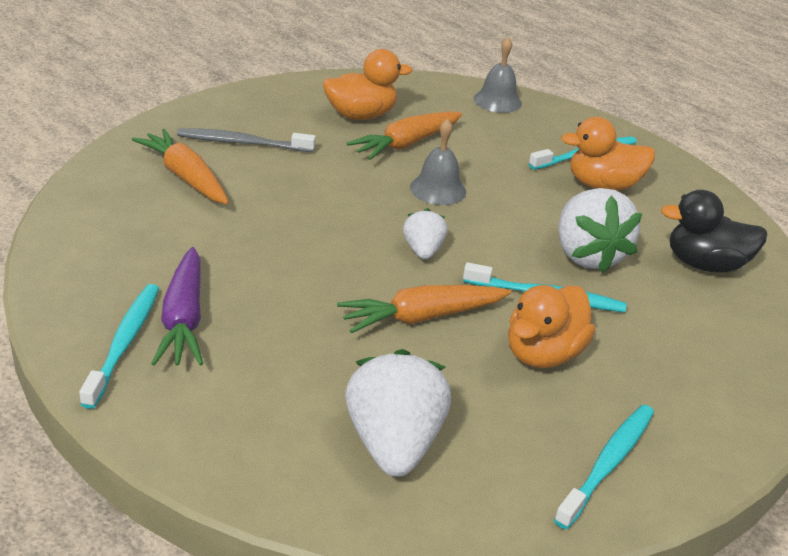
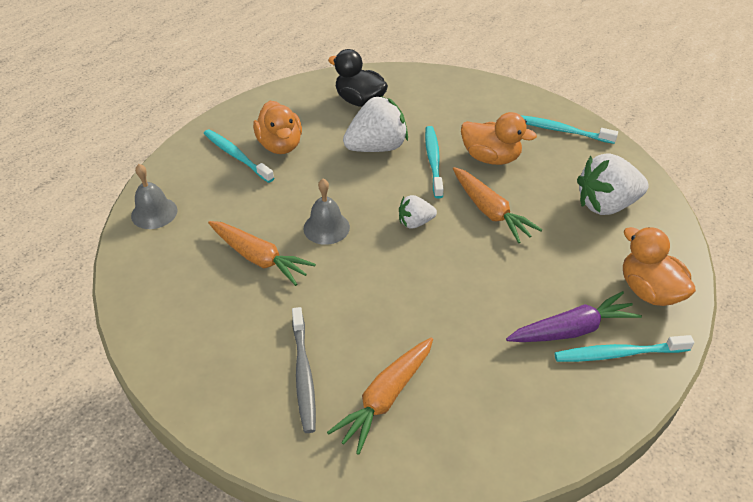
camera: 100 degrees left, 10 degrees up
orange duck [323,49,412,120] -> orange duck moved to [623,227,696,306]
black duck [661,190,767,272] -> black duck turned 135 degrees clockwise [328,49,388,107]

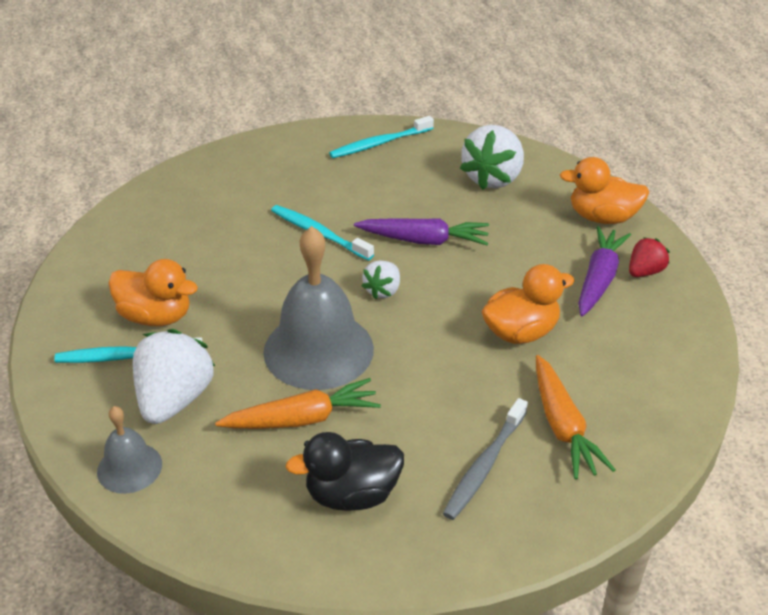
camera: 50 degrees left, 5 degrees down
grey toothbrush [292,307,316,433] -> grey toothbrush turned 90 degrees clockwise [443,398,528,520]
grey bell [303,179,350,245] -> grey bell [263,226,374,390], size x1.92
black duck [328,49,388,107] -> black duck moved to [286,432,404,511]
white strawberry [343,96,408,152] -> white strawberry moved to [133,329,216,424]
orange carrot [453,167,542,243] -> purple carrot [354,218,489,245]
orange duck [461,112,537,165] -> orange duck moved to [482,264,575,344]
turquoise toothbrush [555,335,694,362] -> red strawberry [629,237,670,277]

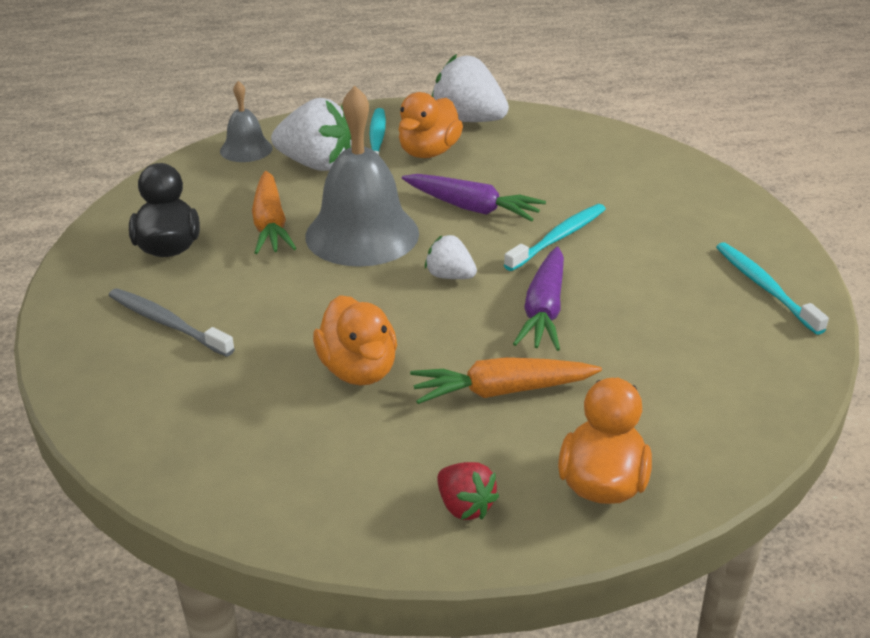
camera: 95 degrees right, 5 degrees down
white strawberry [460,125,524,190] -> white strawberry moved to [432,54,509,122]
orange carrot [536,355,616,479] -> orange carrot moved to [410,357,602,404]
purple carrot [578,226,631,316] -> purple carrot moved to [402,174,546,221]

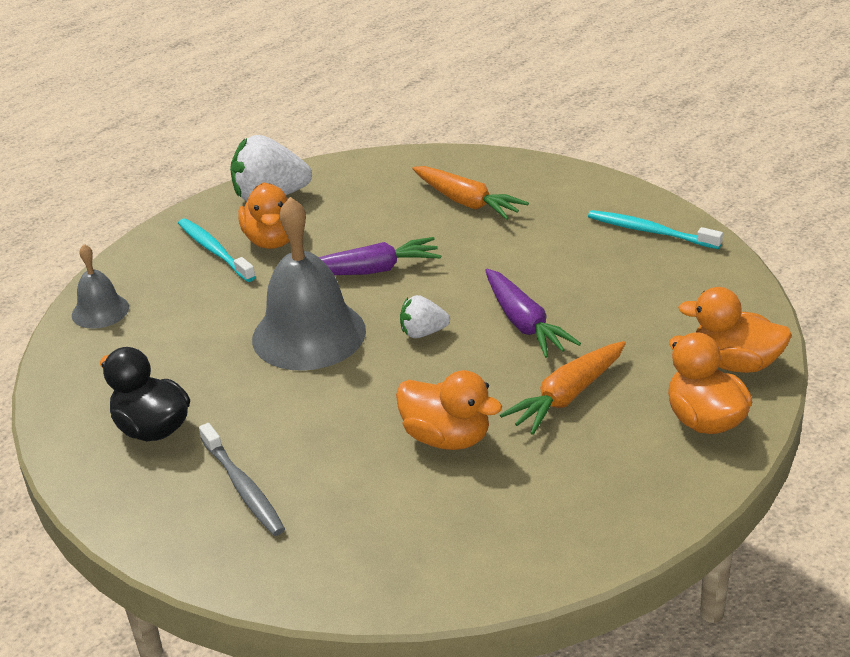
camera: 35 degrees left, 0 degrees up
grey toothbrush [109,288,235,357] -> grey toothbrush turned 120 degrees counterclockwise [199,423,285,536]
orange carrot [252,171,296,254] -> orange carrot moved to [412,166,529,220]
white strawberry [271,98,352,171] -> none
red strawberry [437,462,499,520] -> none
turquoise toothbrush [504,204,606,271] -> none
none -> orange duck [678,287,792,373]

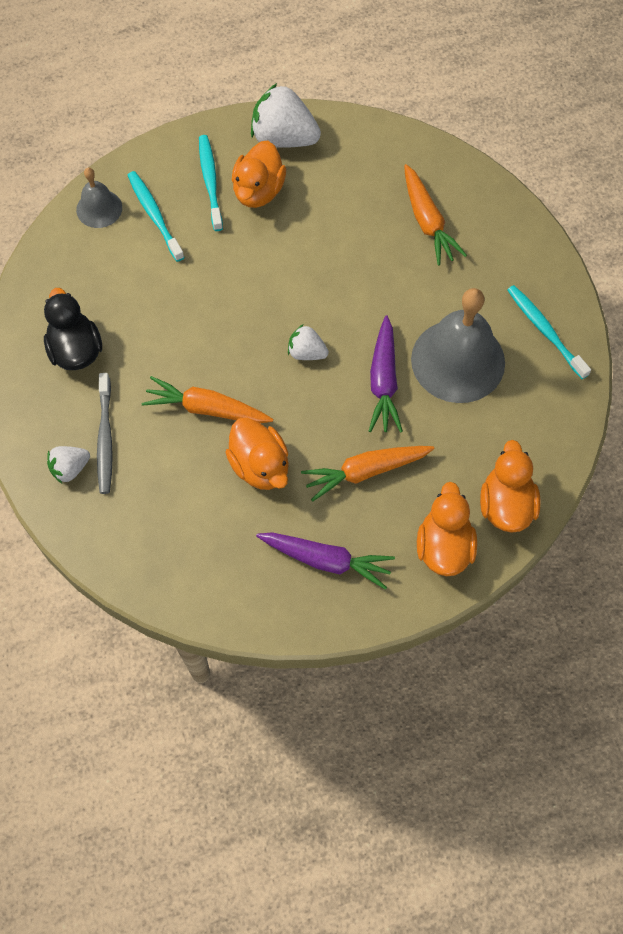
camera: 25 degrees right, 30 degrees up
grey bell [252,197,366,371] -> grey bell moved to [411,288,505,403]
purple carrot [319,237,441,275] -> purple carrot moved to [256,532,395,590]
orange duck [678,287,792,373] -> orange duck turned 45 degrees clockwise [480,440,540,533]
none -> white strawberry [47,446,90,483]
none -> turquoise toothbrush [127,171,185,262]
none -> orange carrot [141,376,273,423]

